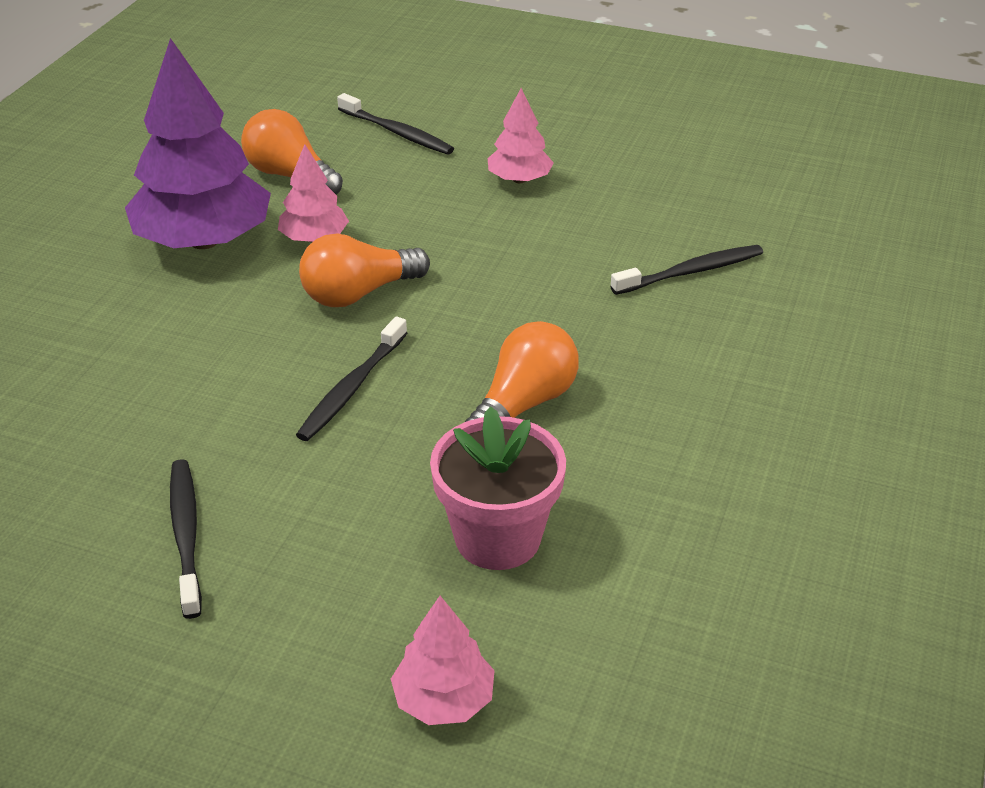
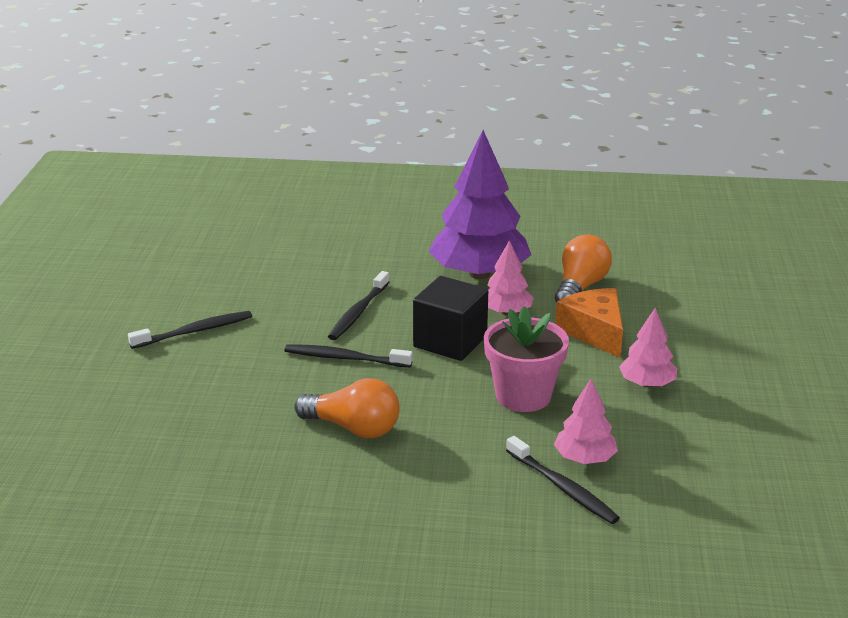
camera: 75 degrees right, 10 degrees down
orange light bulb [299,233,430,307] -> black cube [413,276,488,361]
black toothbrush [337,93,454,155] -> black toothbrush moved to [328,271,389,340]
pink tree [391,596,495,725] -> pink tree moved to [554,379,618,464]
pink flower pot [430,406,566,570] -> pink flower pot moved to [484,306,569,412]
none -> orange cheese [555,288,623,358]

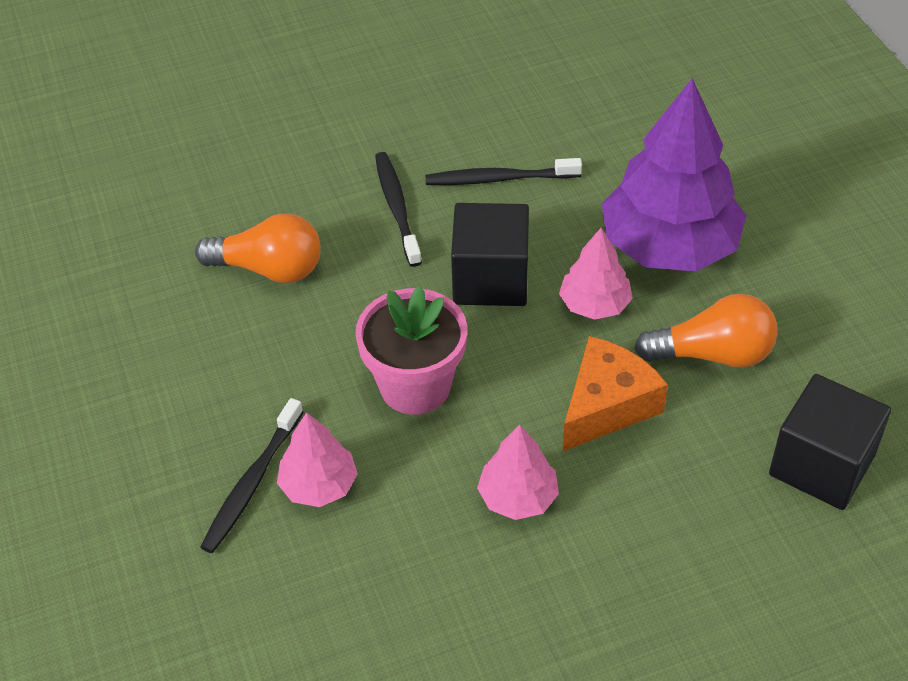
camera: 65 degrees right, 20 degrees up
black toothbrush [128,311,252,349] -> none
orange light bulb [294,378,400,438] -> orange light bulb turned 75 degrees counterclockwise [195,214,321,283]
none -> black cube [769,374,891,510]

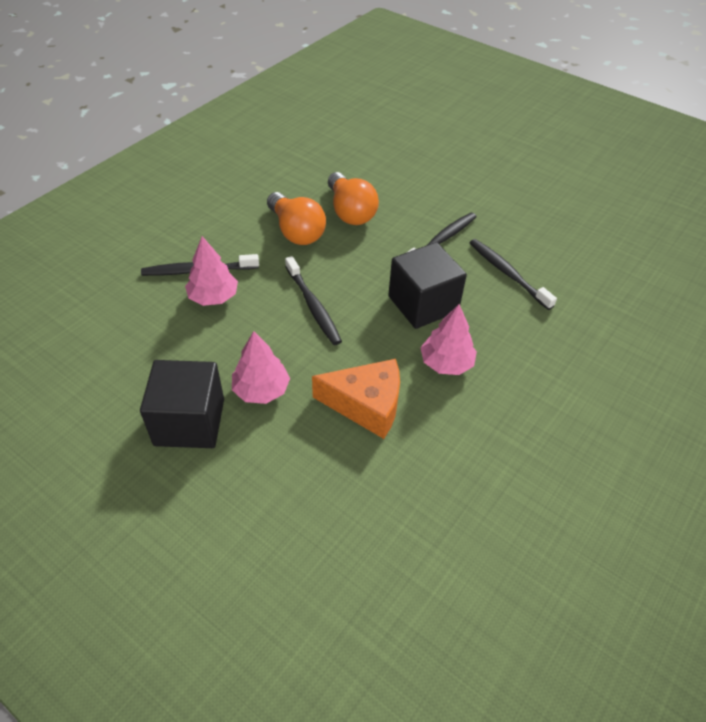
camera: 55 degrees right, 0 degrees up
pink flower pot [355,286,467,414] -> black toothbrush [285,256,342,345]
purple tree [602,78,746,272] -> none
orange light bulb [635,294,778,368] -> orange light bulb moved to [267,192,326,245]
black cube [769,374,891,510] -> black cube moved to [140,360,224,448]

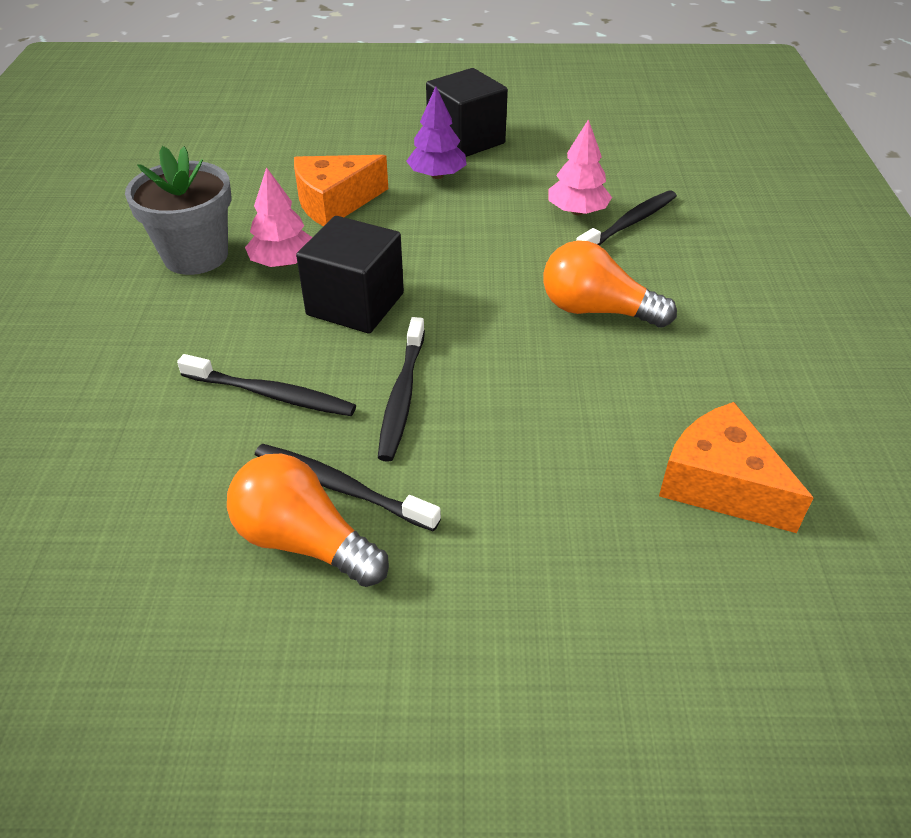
camera: 145 degrees right, 5 degrees down
pink tree [232,331,290,404] -> purple tree [406,86,467,179]
black toothbrush [285,256,342,345] -> black toothbrush moved to [255,444,441,532]
orange light bulb [328,172,379,225] -> orange light bulb moved to [227,454,389,587]
none -> grey flower pot [125,146,232,275]
none -> orange cheese [659,402,814,533]

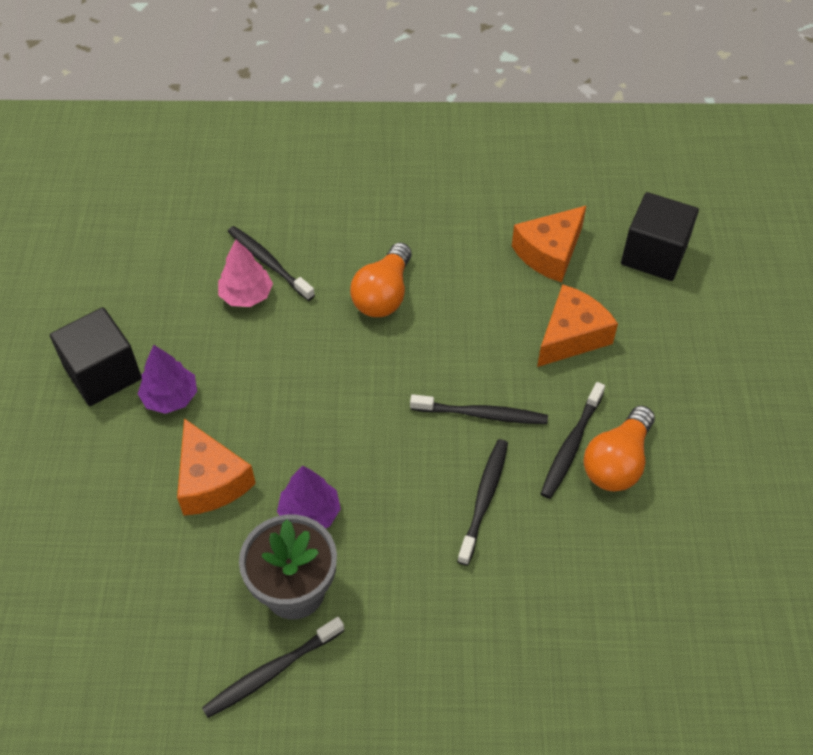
camera: 90 degrees left, 10 degrees up
pink tree [245,167,312,267] -> purple tree [277,466,341,528]
black cube [296,216,404,333] -> black cube moved to [621,192,699,281]
none -> black toothbrush [202,617,345,718]
none -> orange cheese [537,284,618,367]

